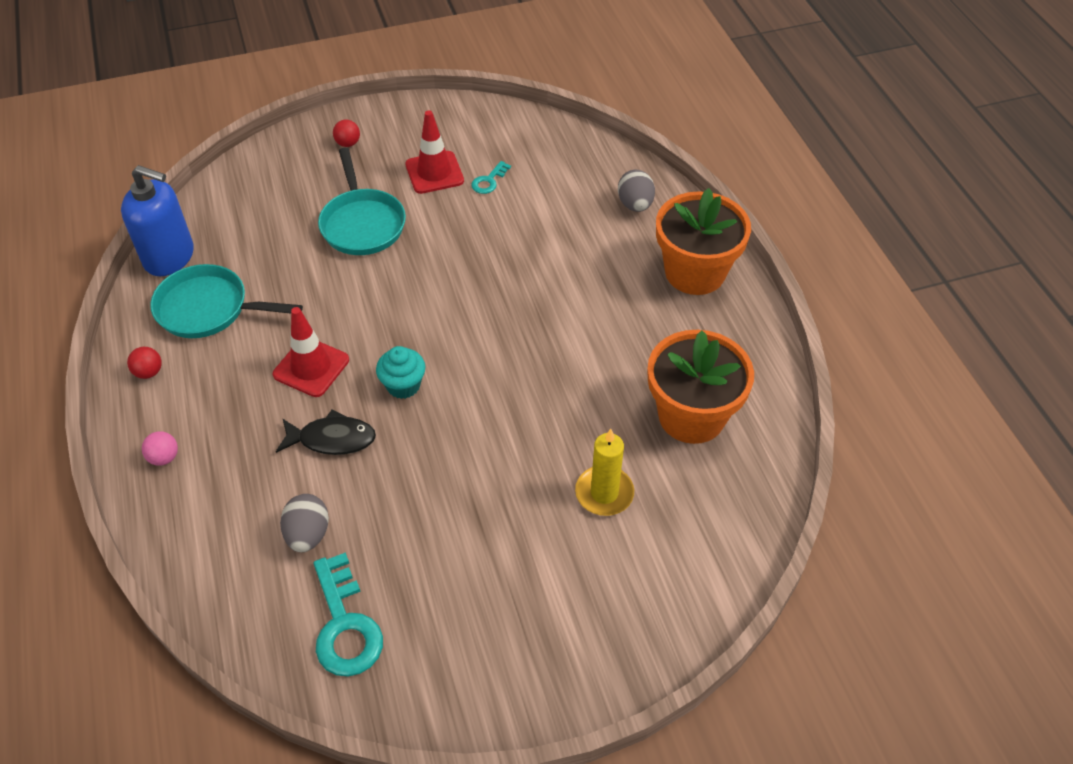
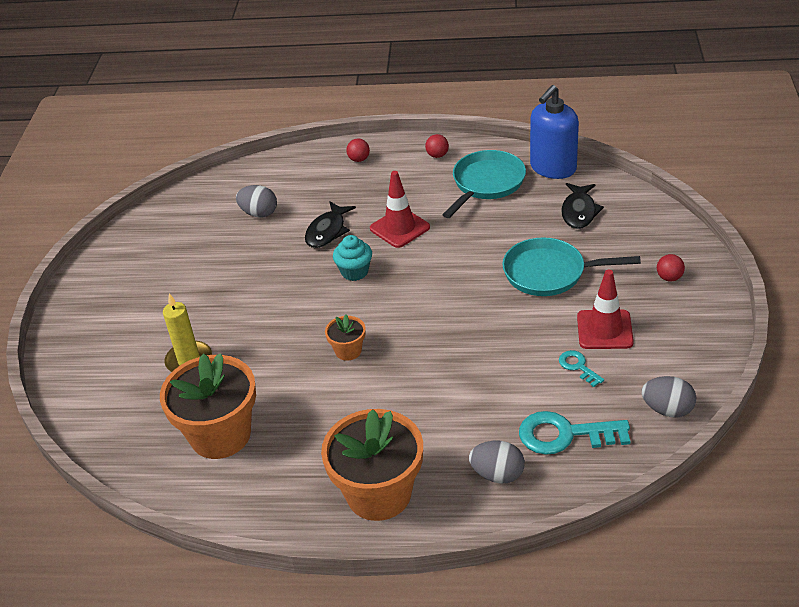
camera: 115 degrees right, 10 degrees down
pink ball [142,431,178,466] -> red ball [346,139,370,162]
turquoise key [313,552,383,677] -> turquoise key moved to [519,411,630,455]
none -> orange flower pot [325,315,366,361]
none -> black fish [561,183,604,229]
none -> grey egg [642,376,696,417]

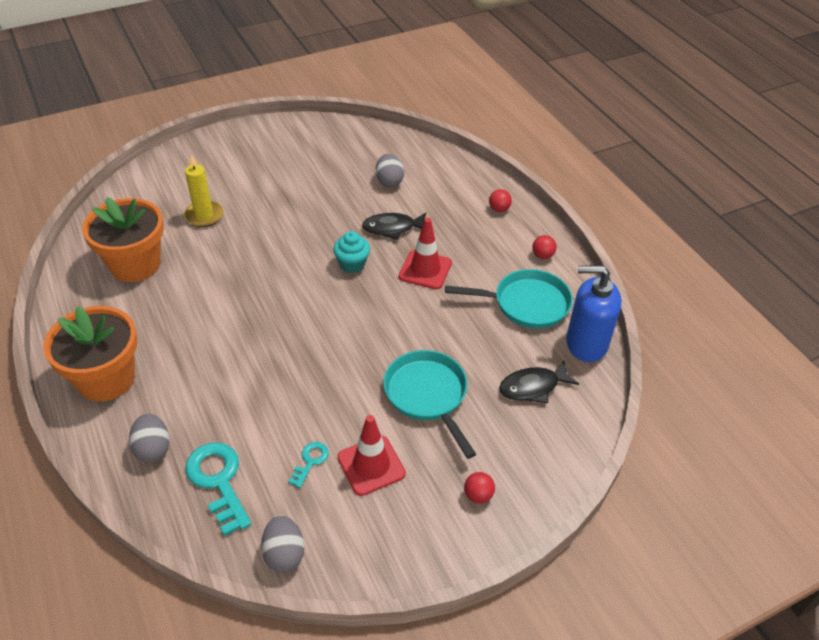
camera: 55 degrees right, 5 degrees up
orange flower pot [325,315,366,361] -> none

